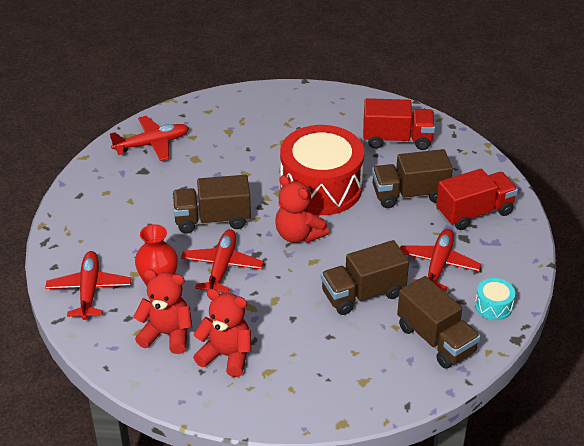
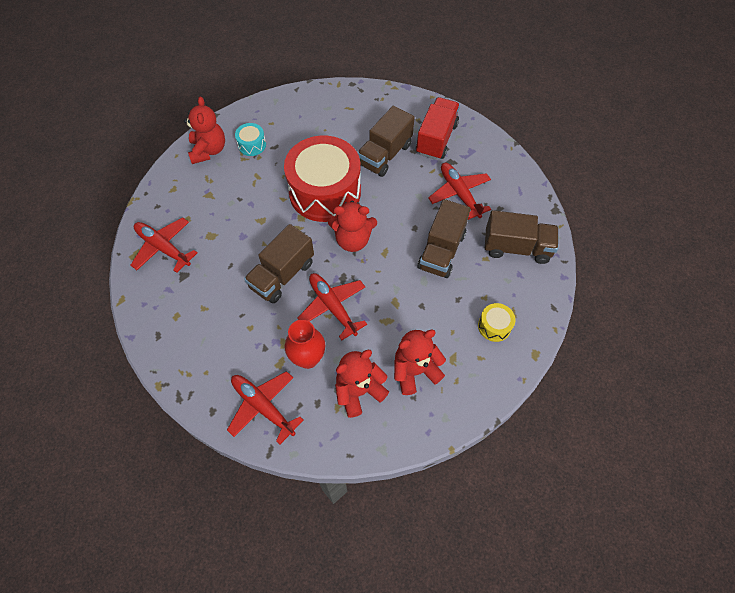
camera: 45 degrees left, 20 degrees up
red plane [110,116,189,161] -> red plane turned 75 degrees counterclockwise [130,217,197,273]
red truck [363,98,435,150] -> none
turquoise drum [475,278,515,320] -> turquoise drum moved to [235,123,266,156]
none -> red teddy bear [184,97,225,164]
none -> yellow drum [478,303,515,342]

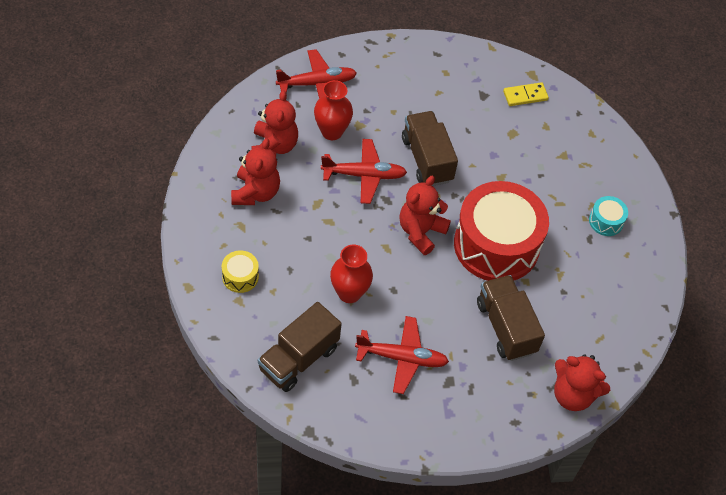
camera: 120 degrees right, 5 degrees down
red plane [130,217,197,273] -> yellow domino [503,82,549,106]
red teddy bear [184,97,225,164] -> red teddy bear moved to [554,355,610,411]
red truck [416,97,460,160] -> none
brown truck [417,199,471,278] -> red vase [330,245,373,303]

